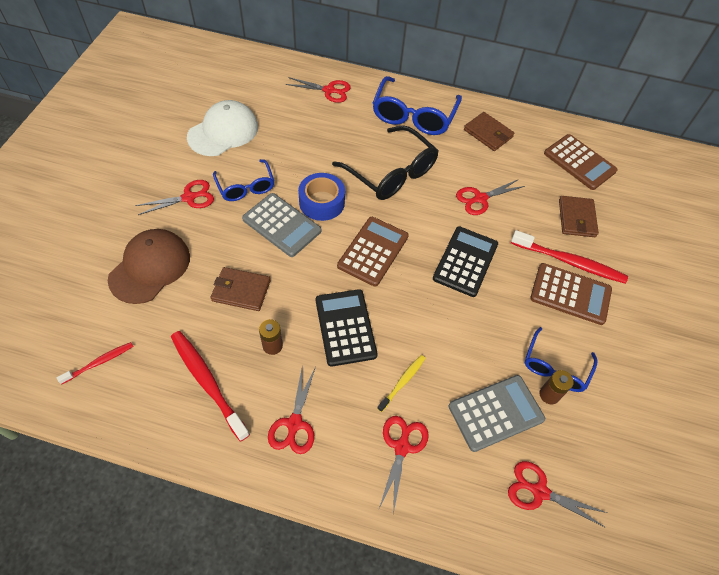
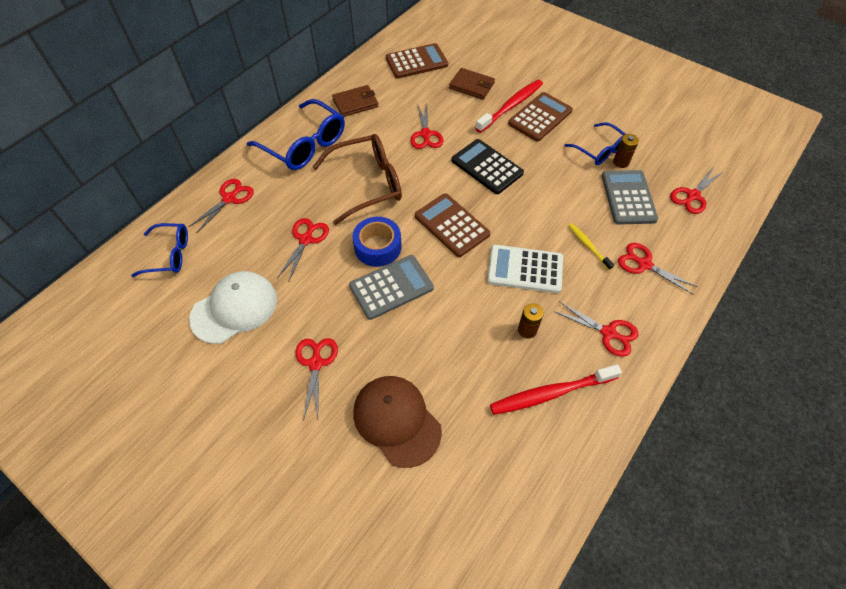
camera: 65 degrees left, 0 degrees up
red toothbrush [57,342,134,385] -> none
white cap [187,100,258,156] -> white cap turned 75 degrees clockwise [189,271,277,344]
brown wallet [211,267,271,311] -> none
blue glasses [213,159,274,201] -> blue glasses moved to [131,223,188,277]
black calculator [316,289,378,367] -> white calculator [487,245,563,293]
black glasses [332,125,439,200] -> brown glasses [312,134,402,225]
none -> red scissors [277,218,329,282]

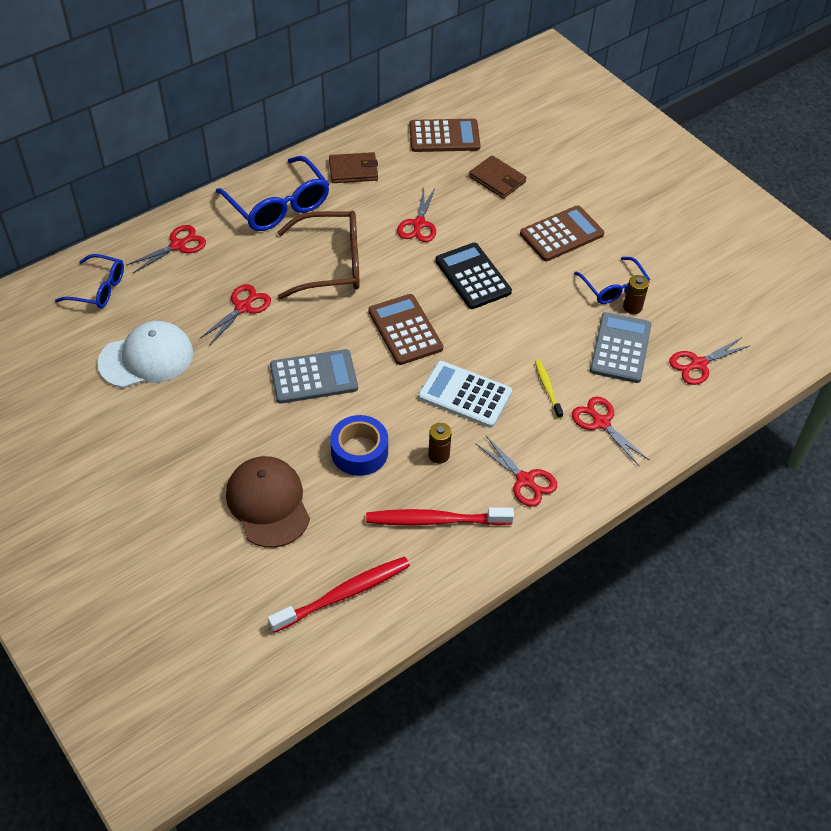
camera: 15 degrees right, 5 degrees down
red scissors [296,338,338,420] -> none
blue tape [352,217,402,267] -> blue tape moved to [330,415,388,476]
red toothbrush [475,80,543,133] -> red toothbrush moved to [268,557,410,633]

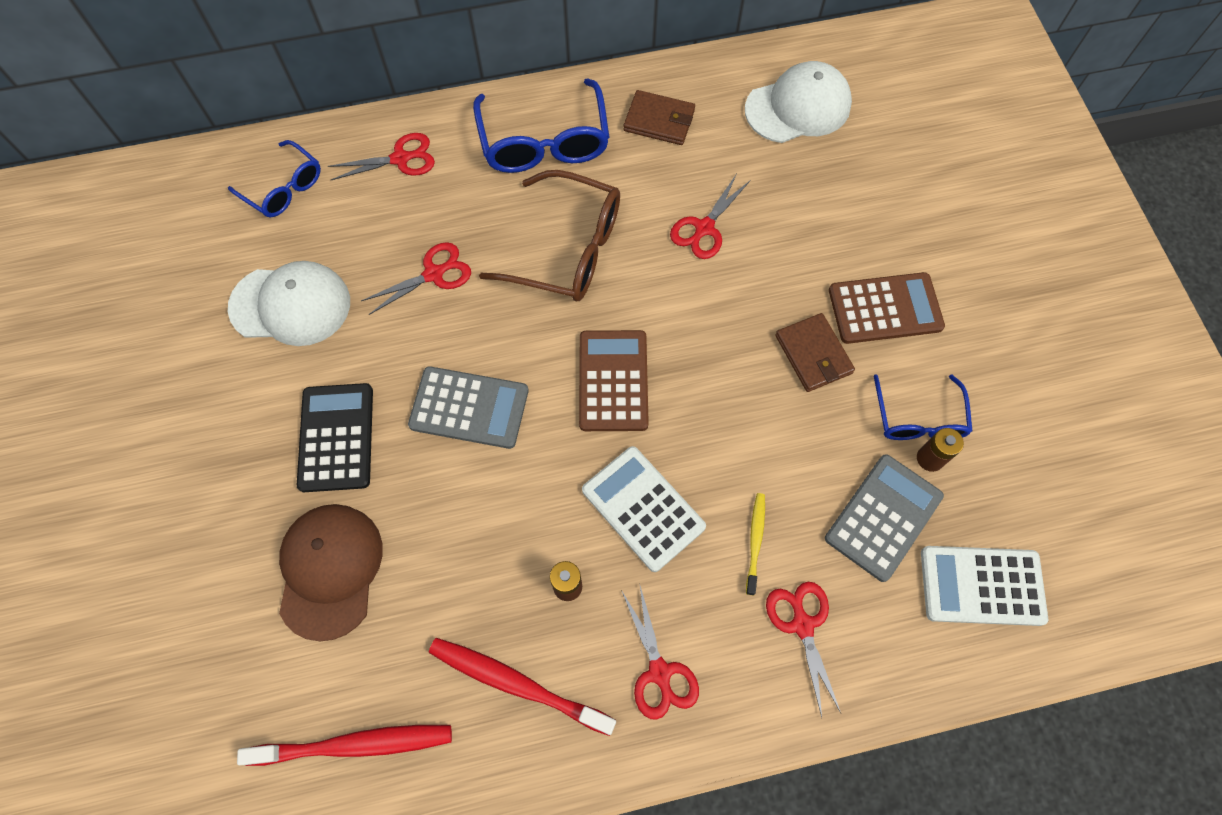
camera: 25 degrees right, 15 degrees up
blue tape [330,415,388,476] -> none
brown calculator [409,119,480,152] -> white cap [745,61,852,143]
black calculator [435,243,512,309] -> black calculator moved to [297,383,373,492]
brown wallet [469,155,527,199] -> brown wallet moved to [775,313,855,392]
red scissors [669,337,751,385] -> white calculator [921,546,1048,626]

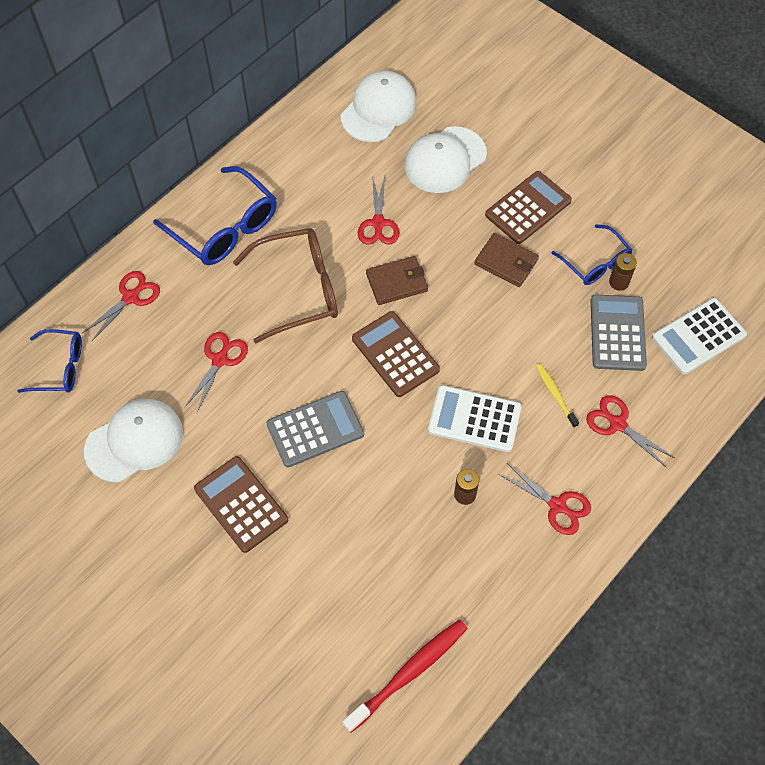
camera: 35 degrees left, 5 degrees down
brown cap [279,504,383,641] -> none
black calculator [297,383,373,492] -> brown calculator [194,456,288,553]
red toothbrush [429,638,616,736] -> none
brown wallet [624,90,695,145] -> brown wallet moved to [366,256,428,305]
none -> white cap [404,126,487,193]

